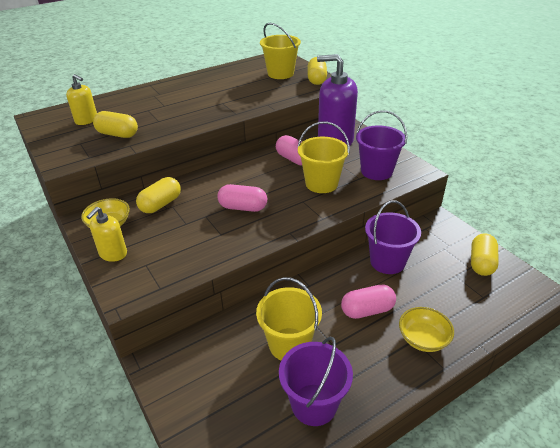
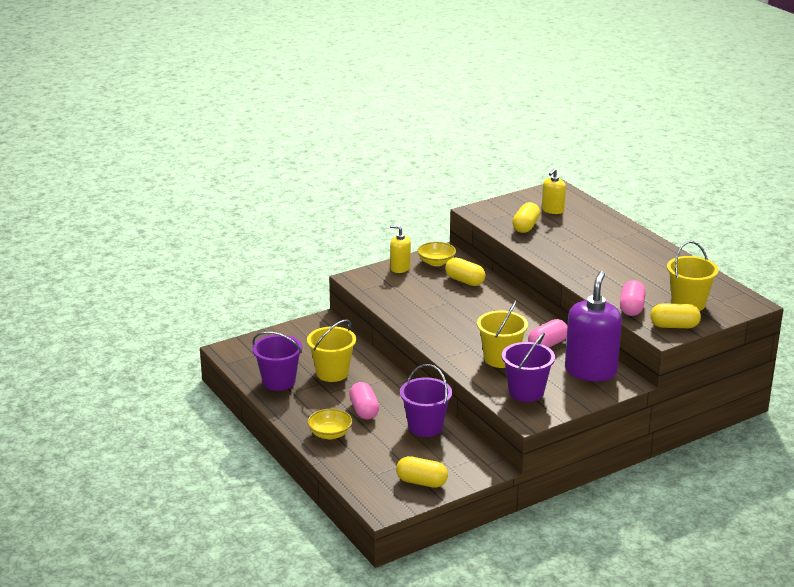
camera: 90 degrees right, 10 degrees down
pink capsule [217,184,267,212] -> pink capsule moved to [620,280,646,316]

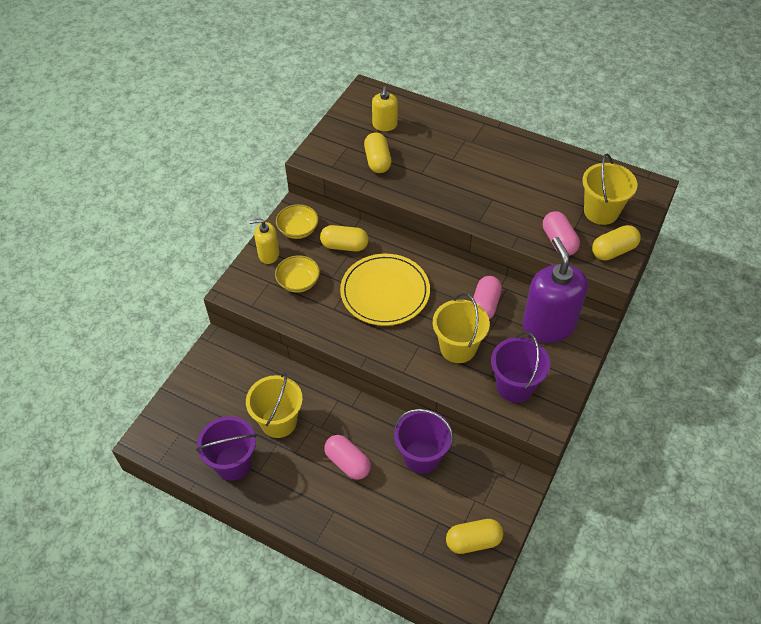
camera: 30 degrees left, 25 degrees up
yellow bowl [307,409,352,439] -> yellow bowl moved to [275,255,320,293]
none -> yellow plate [340,254,430,326]

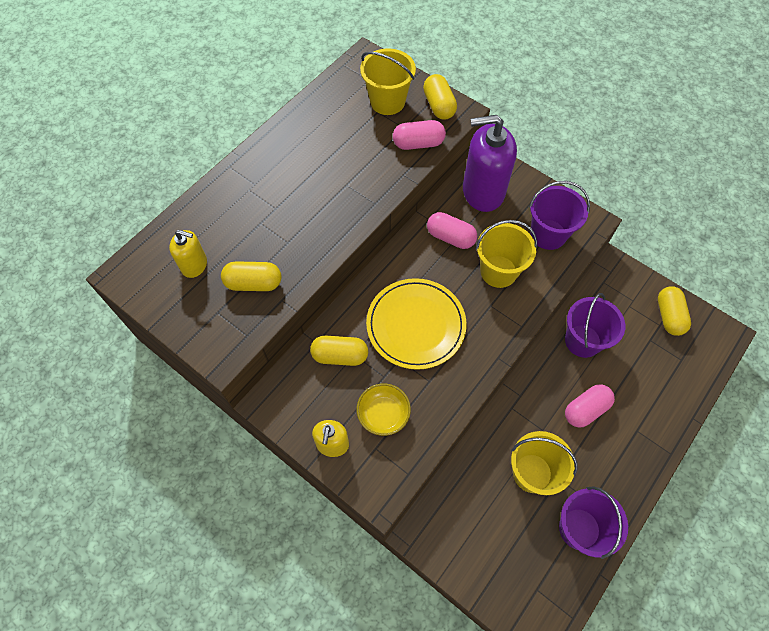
camera: 80 degrees left, 10 degrees up
yellow bowl [276,204,318,239] -> none
yellow capsule [320,225,368,251] -> yellow capsule turned 75 degrees clockwise [310,336,368,366]

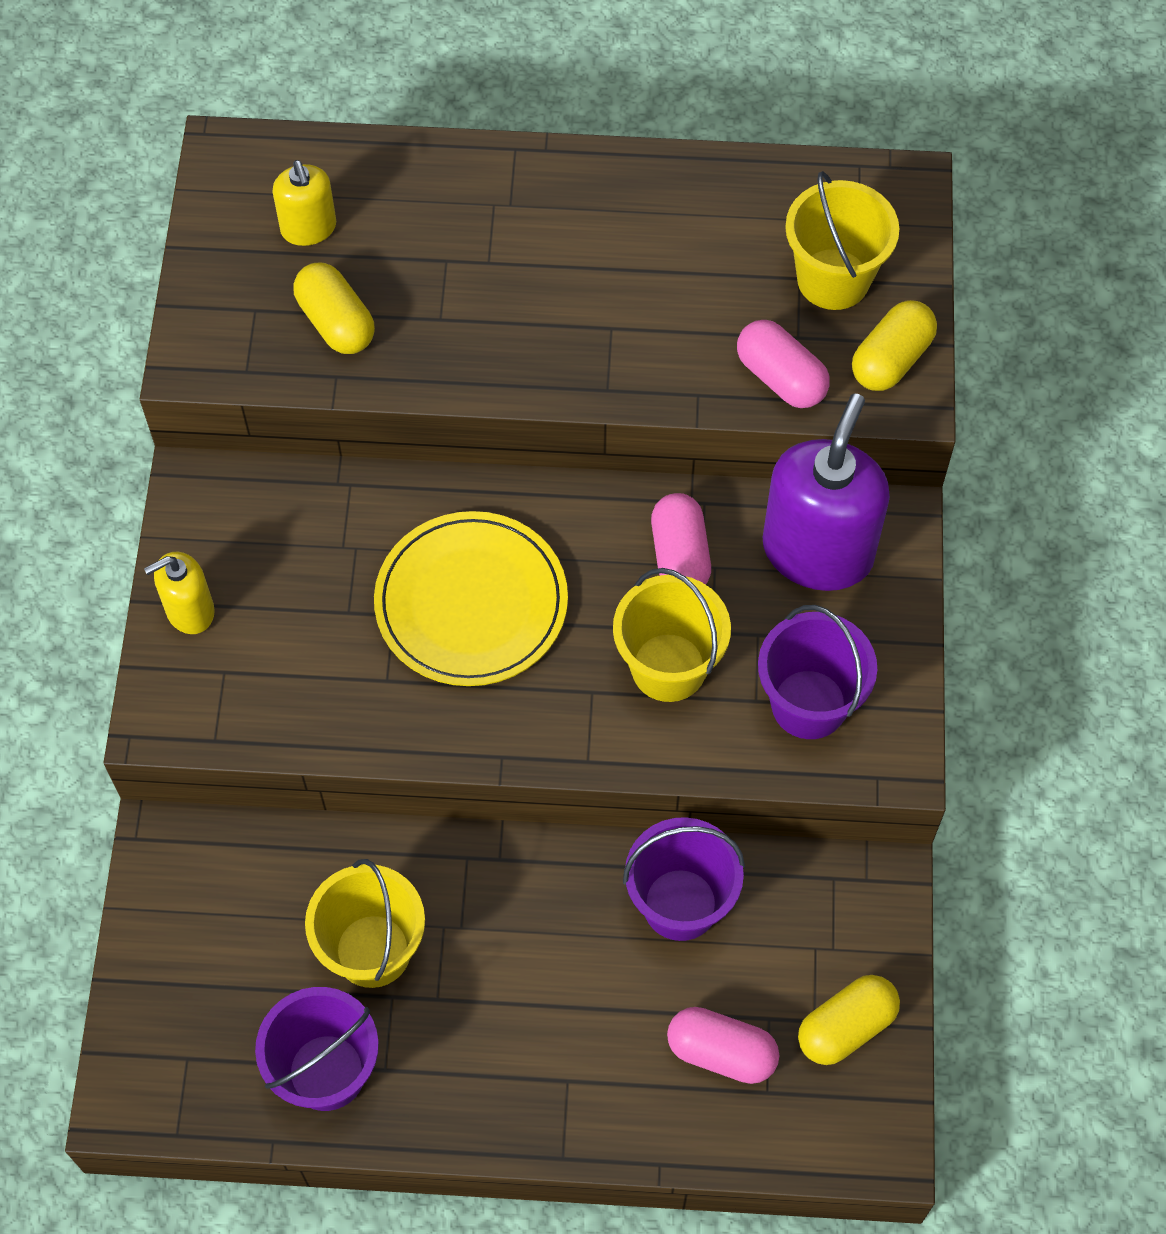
camera: 55 degrees right, 0 degrees up
yellow capsule [310,336,368,366] -> none
yellow bowl [357,383,411,436] -> none
purple soap dispenser [463,115,517,212] -> purple soap dispenser turned 60 degrees clockwise [763,394,890,591]
pink capsule [565,384,615,428] -> pink capsule moved to [667,1007,779,1084]

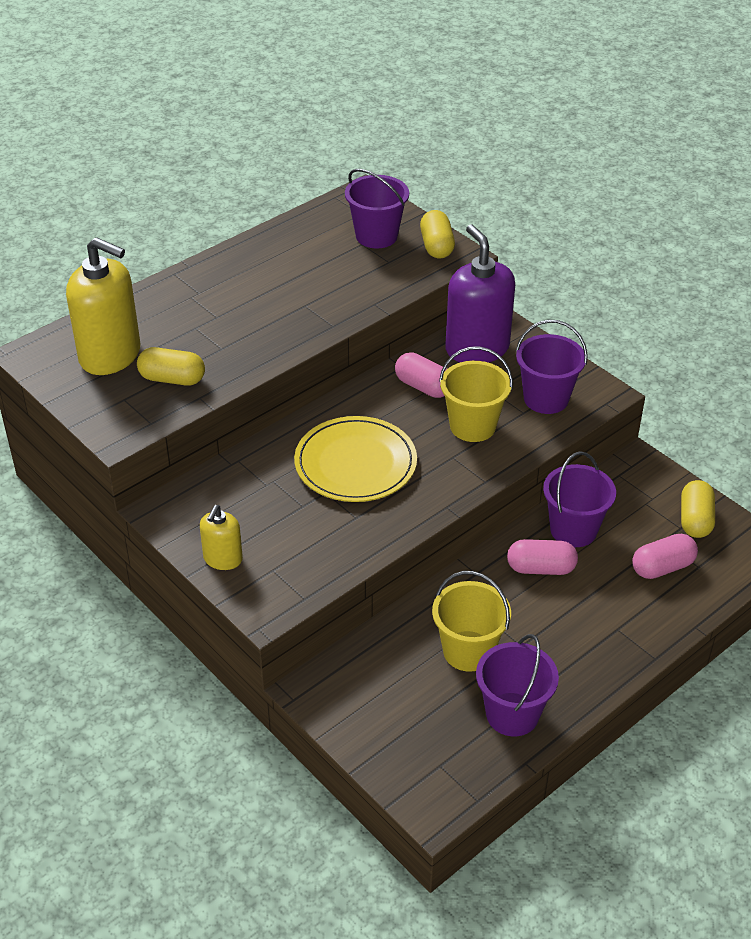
camera: 45 degrees left, 20 degrees down
yellow soap dispenser [273,160,336,246] -> yellow soap dispenser [66,237,141,375], size x1.94
pink capsule [737,320,830,408] -> pink capsule moved to [507,539,578,575]
yellow bucket [785,171,899,310] -> purple bucket [345,169,409,248]

